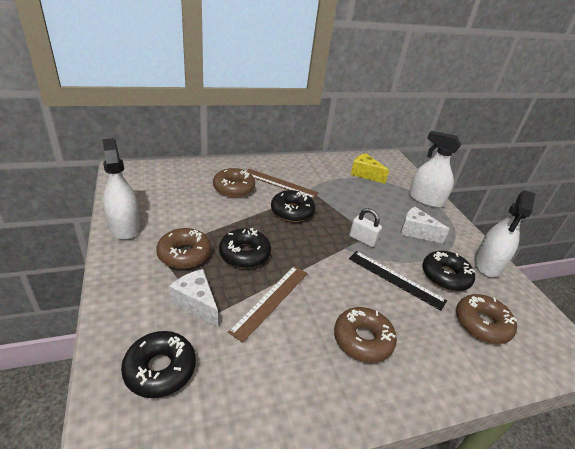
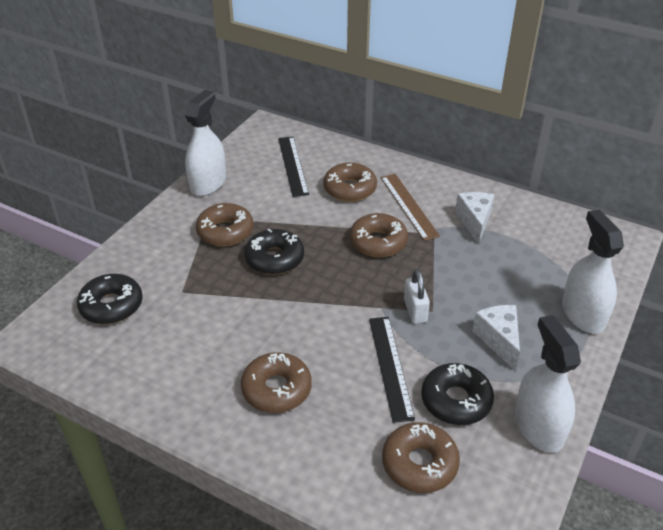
camera: 50 degrees right, 5 degrees up
white cheese [169,269,218,327] -> white cheese moved to [455,192,494,245]
brown ruler [228,266,308,343] -> none
black donut [271,190,315,222] -> brown donut [350,213,408,257]
yellow cheese [351,153,389,184] -> none
white spray bottle [474,190,536,277] -> white spray bottle turned 90 degrees clockwise [515,315,581,453]
none -> black ruler [278,137,309,197]

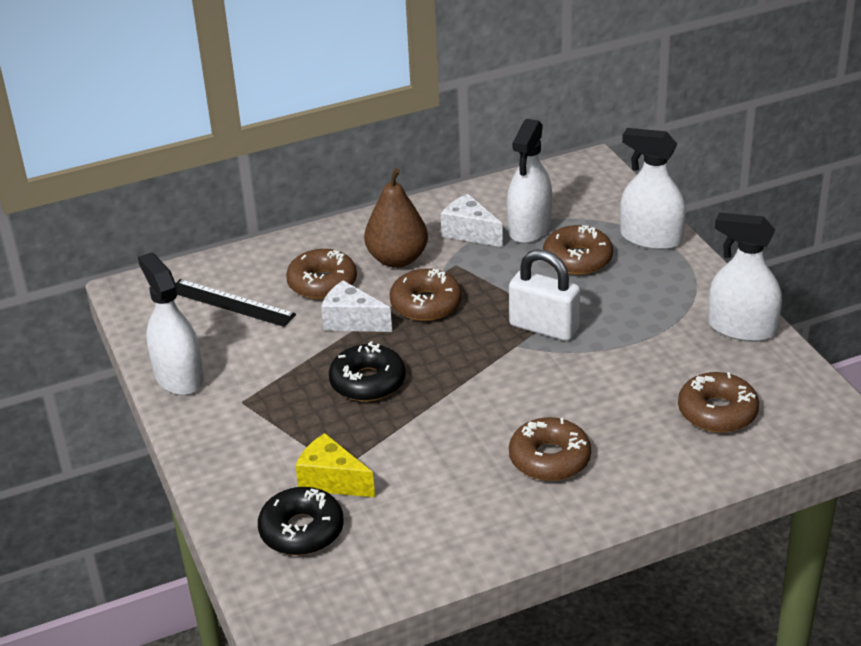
camera: 50 degrees left, 5 degrees down
brown donut [196,203,254,246] -> brown donut moved to [543,225,613,275]
black ruler [369,317,415,423] -> none
brown ruler [381,174,440,241] -> brown pear [364,168,428,268]
white padlock [404,270,430,324] -> white padlock [509,249,580,341], size x1.56
black donut [421,363,494,425] -> none
white cheese [472,305,520,370] -> white cheese moved to [321,280,392,332]
none -> yellow cheese [295,433,375,497]
none -> white spray bottle [507,119,552,244]

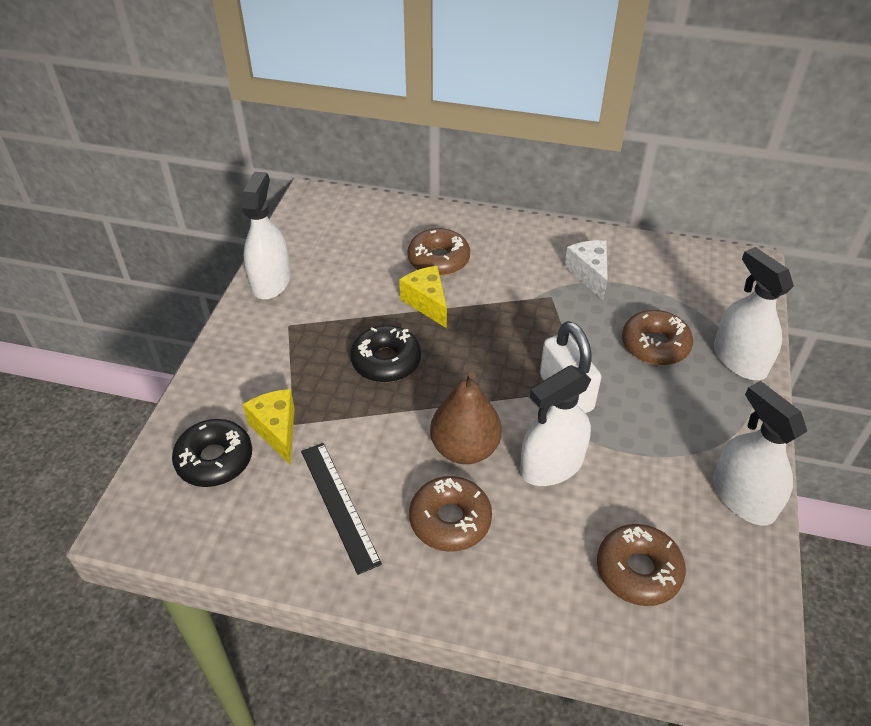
camera: 35 degrees right, 10 degrees up
black ruler [176,279,296,327] -> black ruler moved to [301,443,382,575]
white cheese [321,280,392,332] -> yellow cheese [399,266,447,328]
brown pear [364,168,428,268] -> brown pear moved to [430,372,502,464]
brown donut [390,269,462,321] -> none
white spray bottle [507,119,552,244] -> white spray bottle moved to [520,365,592,486]

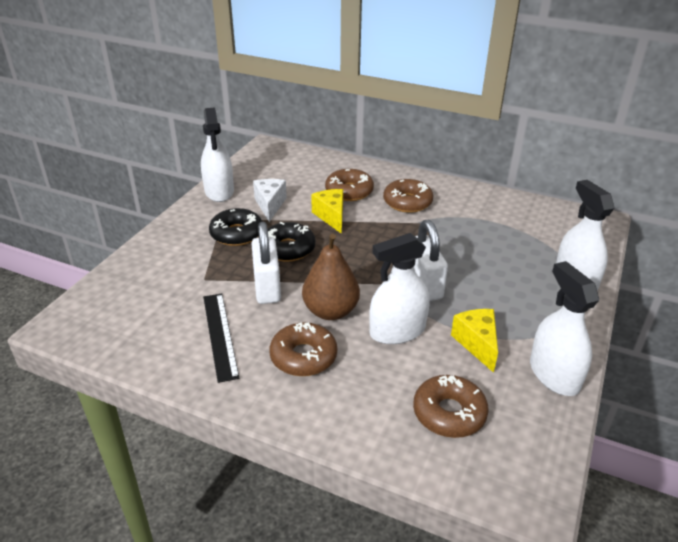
camera: 10 degrees right, 10 degrees down
black donut [172,419,252,487] -> black donut moved to [209,208,262,246]
white spray bottle [242,172,291,300] -> white spray bottle turned 150 degrees clockwise [201,107,234,202]
yellow cheese [243,389,295,466] -> yellow cheese moved to [451,309,498,373]
white cheese [564,240,608,301] -> white cheese moved to [253,179,287,222]
brown donut [622,310,693,365] -> brown donut moved to [383,179,433,213]
none -> white padlock [251,222,281,304]

